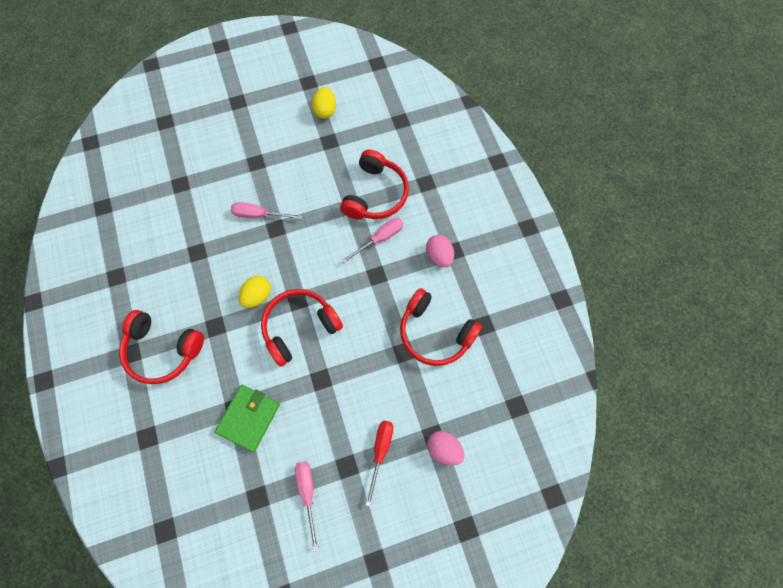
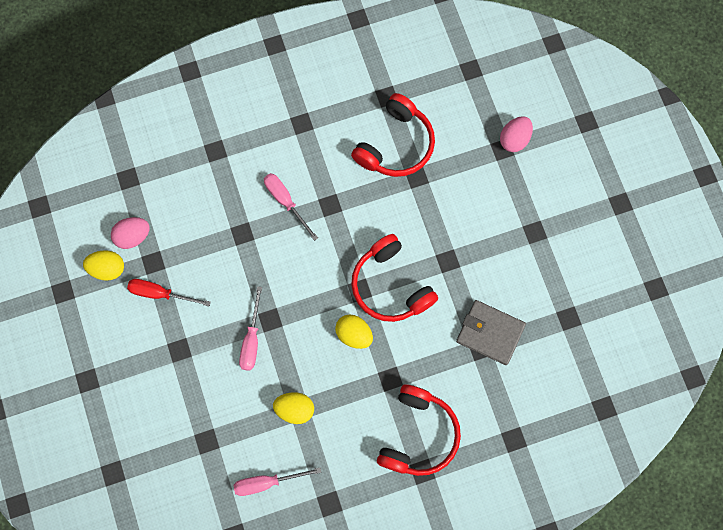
camera: 90 degrees left, 5 degrees up
green wallet [215,385,280,452] -> grey wallet [456,300,526,365]
pink screwdriver [295,461,318,552] -> pink screwdriver moved to [234,468,321,496]
red headphones [340,149,409,220] -> none
red screwdriver [366,420,393,506] -> red screwdriver moved to [127,279,211,307]
pink egg [426,235,454,267] -> pink egg moved to [111,217,150,249]
none -> yellow egg [273,392,314,424]

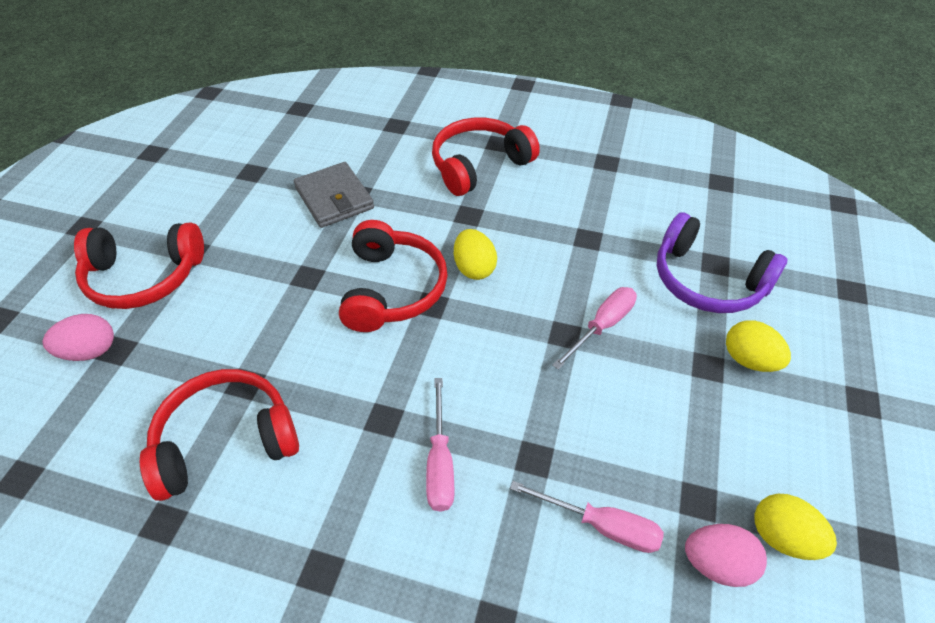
camera: 145 degrees left, 25 degrees down
red screwdriver [127,279,211,307] -> none
pink screwdriver [234,468,321,496] -> pink screwdriver moved to [510,481,664,553]
yellow egg [273,392,314,424] -> yellow egg moved to [726,320,791,372]
none -> red headphones [74,223,204,309]
none -> purple headphones [657,213,787,313]

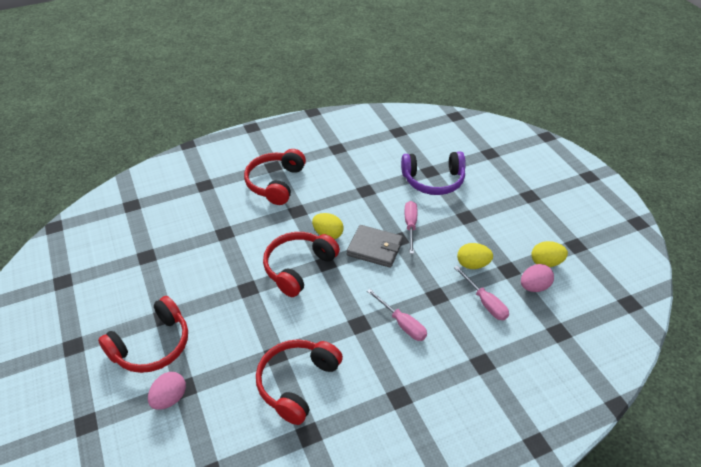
camera: 40 degrees left, 5 degrees down
grey wallet [294,162,374,228] -> grey wallet moved to [347,225,403,268]
red headphones [339,220,448,332] -> red headphones turned 105 degrees counterclockwise [263,232,340,297]
pink screwdriver [510,481,664,553] -> pink screwdriver turned 75 degrees clockwise [454,266,509,320]
yellow egg [726,320,791,372] -> yellow egg moved to [457,243,493,269]

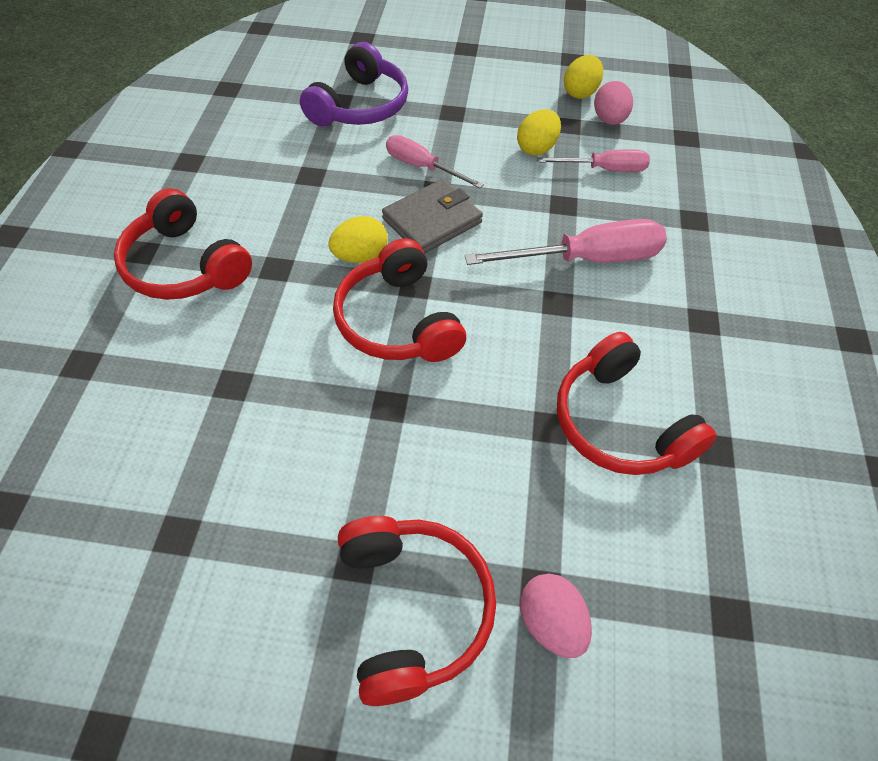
camera: 60 degrees left, 10 degrees up
pink screwdriver [367,289,427,341] -> pink screwdriver [465,219,667,265], size x1.61

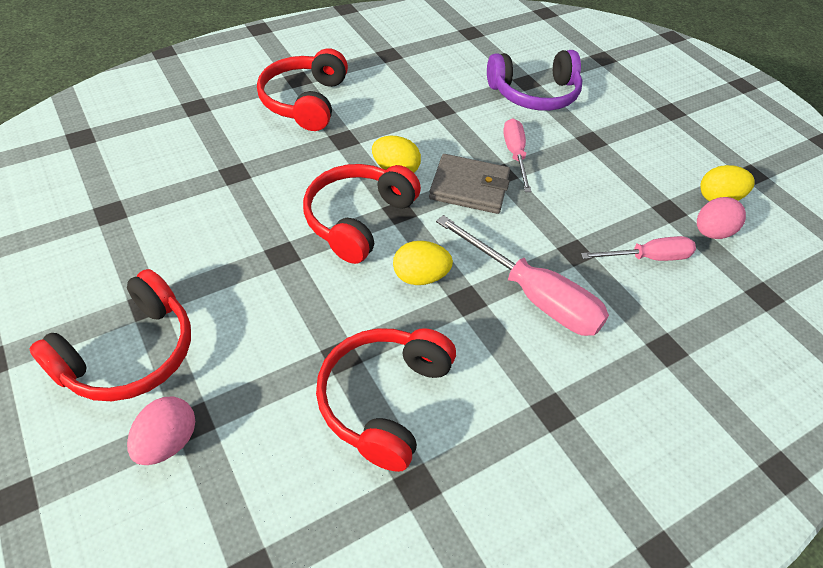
camera: 50 degrees right, 5 degrees down
yellow egg [517,109,561,156] -> yellow egg moved to [393,241,453,285]
pink screwdriver [537,150,650,172] -> pink screwdriver turned 60 degrees counterclockwise [581,236,696,261]

